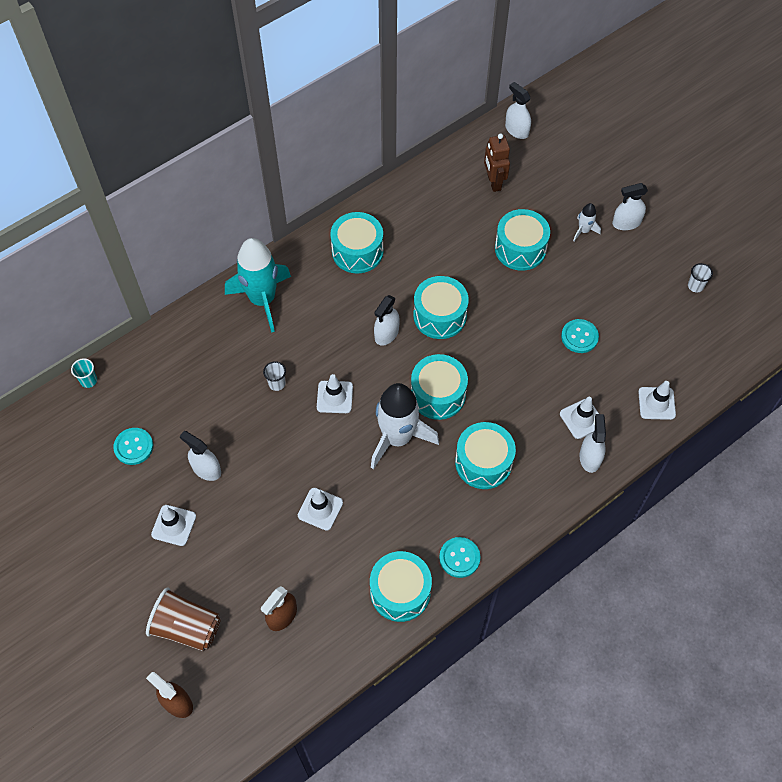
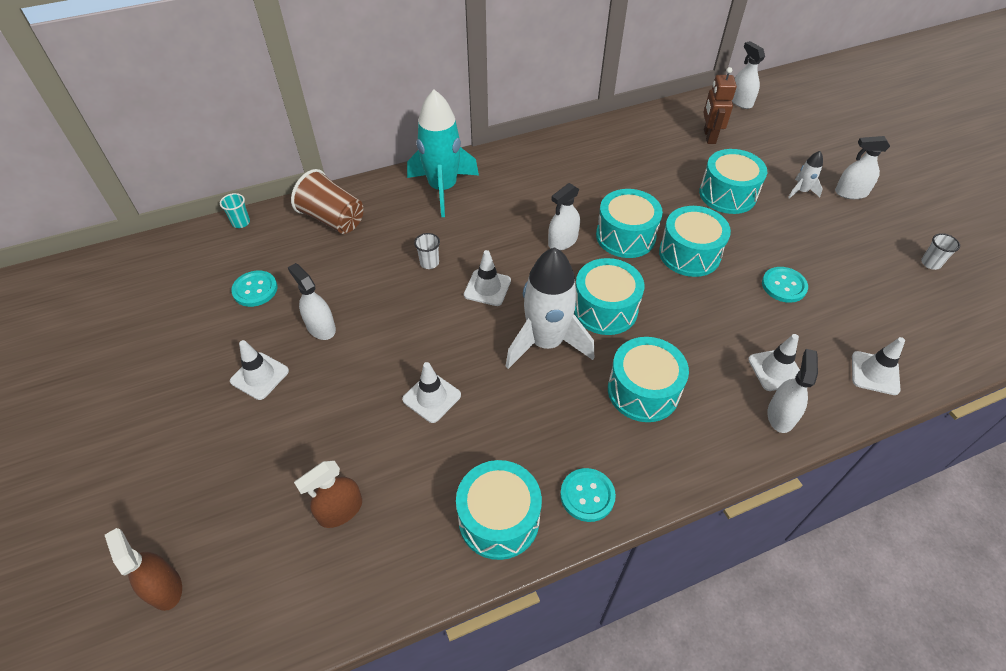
camera: 15 degrees right, 10 degrees down
brown cup [146,587,221,651] -> brown cup moved to [291,169,363,234]
turquoise drum [330,212,383,273] -> turquoise drum moved to [659,206,731,277]

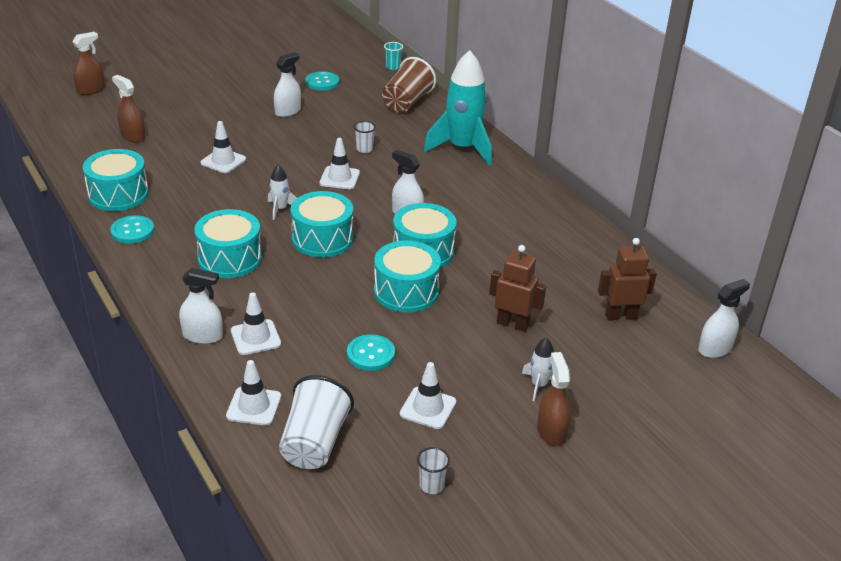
camera: 80 degrees right, 15 degrees down
white traffic cone [230,340,289,400] -> white traffic cone moved to [400,362,456,429]
white rocket [506,247,594,369] -> white rocket [268,165,297,220], size x0.44
turquoise drum [699,149,767,214] -> brown robot [489,245,546,332]
white spray bottle [835,136,890,199] -> brown spray bottle [537,352,571,446]
none -> white cup [279,375,354,469]

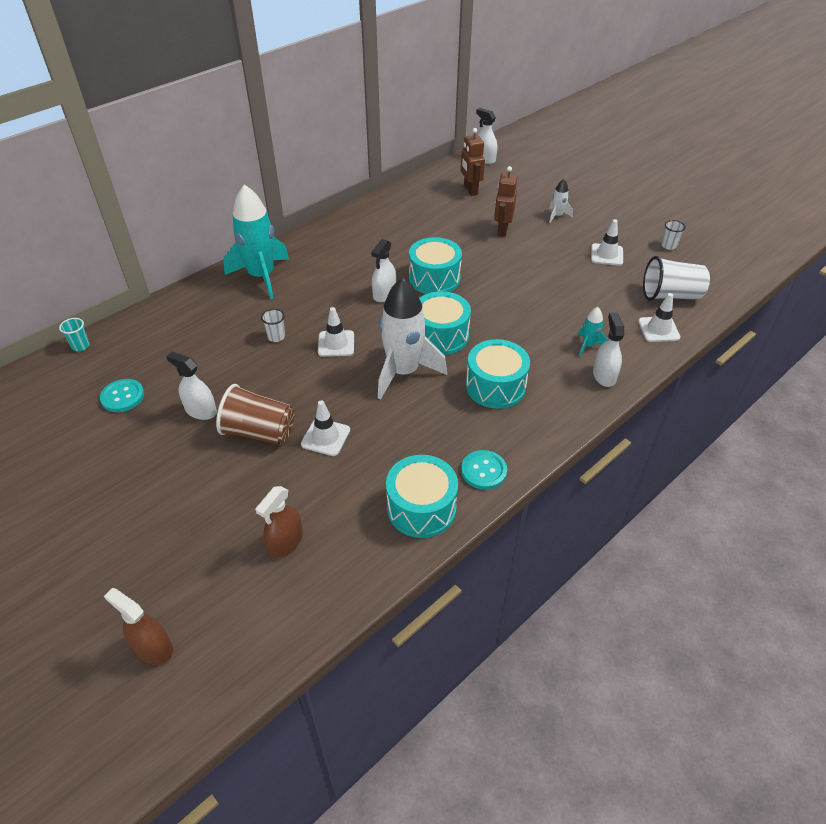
camera: 100 degrees left, 10 degrees up
white traffic cone [231,292,281,355] -> turquoise rocket [578,307,608,356]
white rocket [268,165,297,220] -> white rocket [378,277,447,399], size x2.25
turquoise button [347,334,395,371] -> none
turquoise drum [374,241,441,312] -> none
brown cup [382,57,436,113] -> brown cup moved to [216,384,294,445]
brown spray bottle [537,352,571,446] -> none

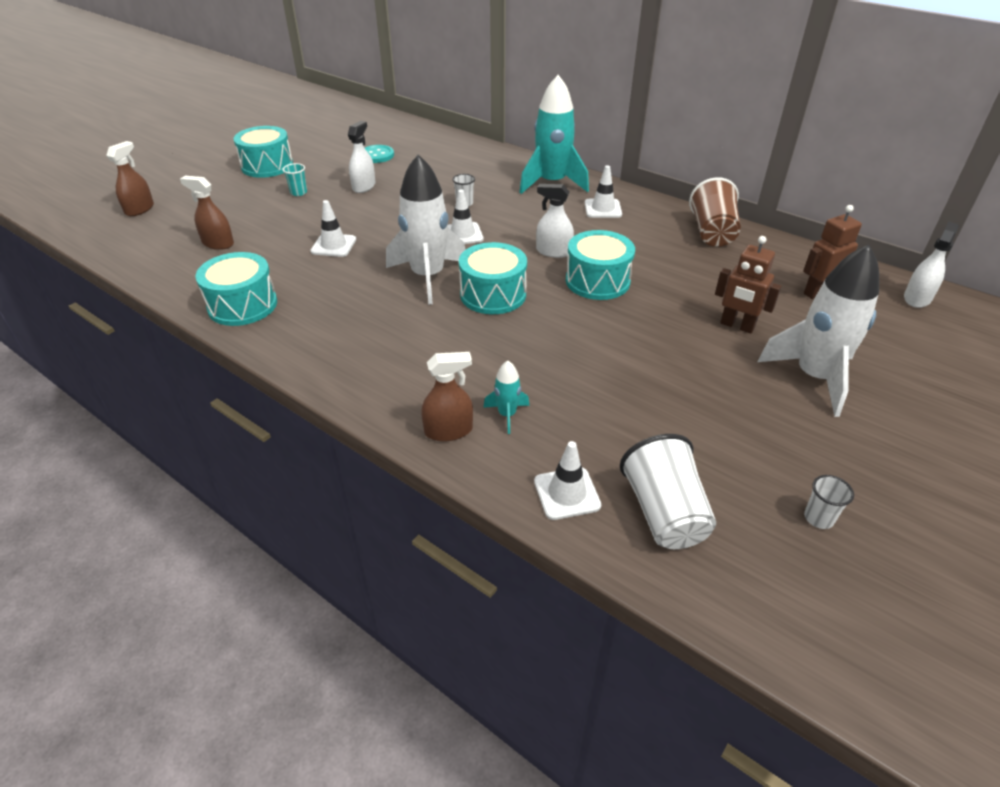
camera: 80 degrees right, 5 degrees down
turquoise cup [59,318,90,351] -> turquoise cup moved to [282,163,307,196]
brown cup [216,384,294,445] -> brown cup moved to [689,177,741,247]
turquoise button [461,450,507,490] -> none
turquoise drum [466,339,530,409] -> turquoise drum moved to [233,126,293,178]
brown robot [494,166,517,237] -> brown robot turned 150 degrees counterclockwise [715,236,781,334]
white rocket [549,179,573,223] -> white rocket [758,244,879,417], size x2.25
white traffic cone [591,219,623,266] -> white traffic cone moved to [585,165,622,218]
white spray bottle [593,313,624,387] -> brown spray bottle [421,352,473,441]

